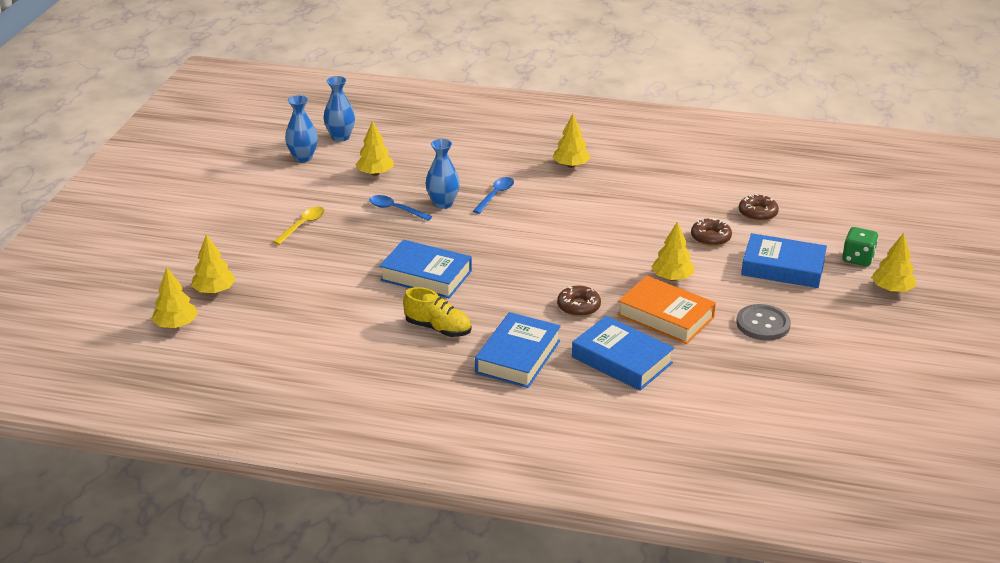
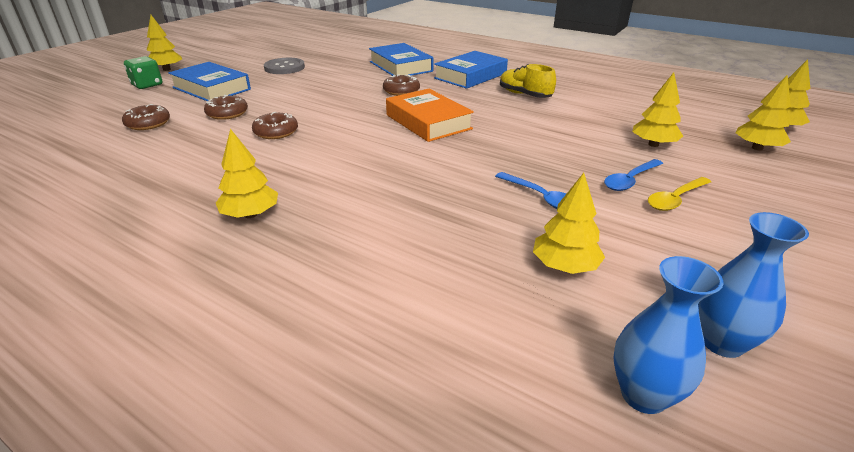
camera: 160 degrees left, 0 degrees up
blue book [379,240,472,298] -> none
blue vase [426,139,460,209] -> none
blue spoon [473,177,514,214] -> blue spoon moved to [604,159,663,191]
orange book [617,276,716,344] -> orange book moved to [386,89,474,142]
yellow tree [651,221,695,281] -> yellow tree moved to [632,72,683,147]
none -> brown donut [252,112,298,139]

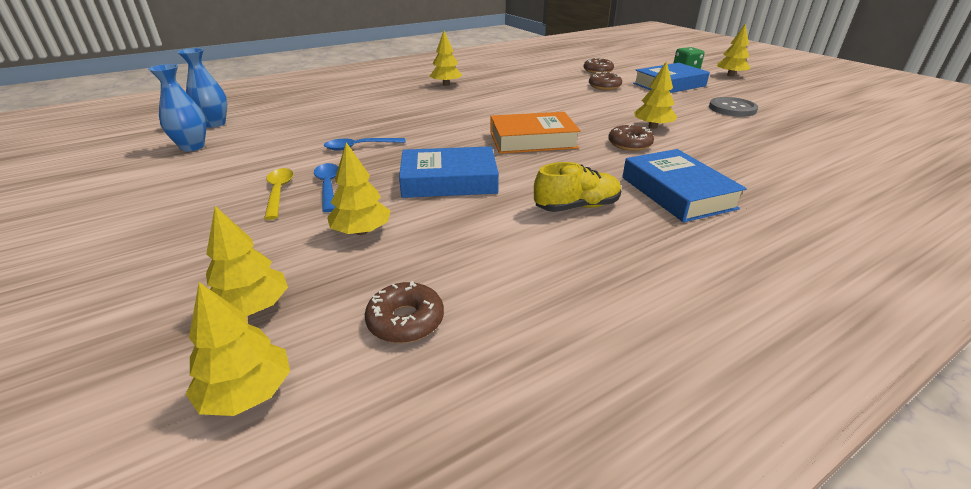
camera: 115 degrees right, 0 degrees up
brown donut [252,112,298,139] -> brown donut moved to [365,281,444,343]
blue book [369,43,433,76] -> blue book moved to [399,146,499,198]
yellow tree [533,173,605,274] -> yellow tree moved to [634,61,677,129]

